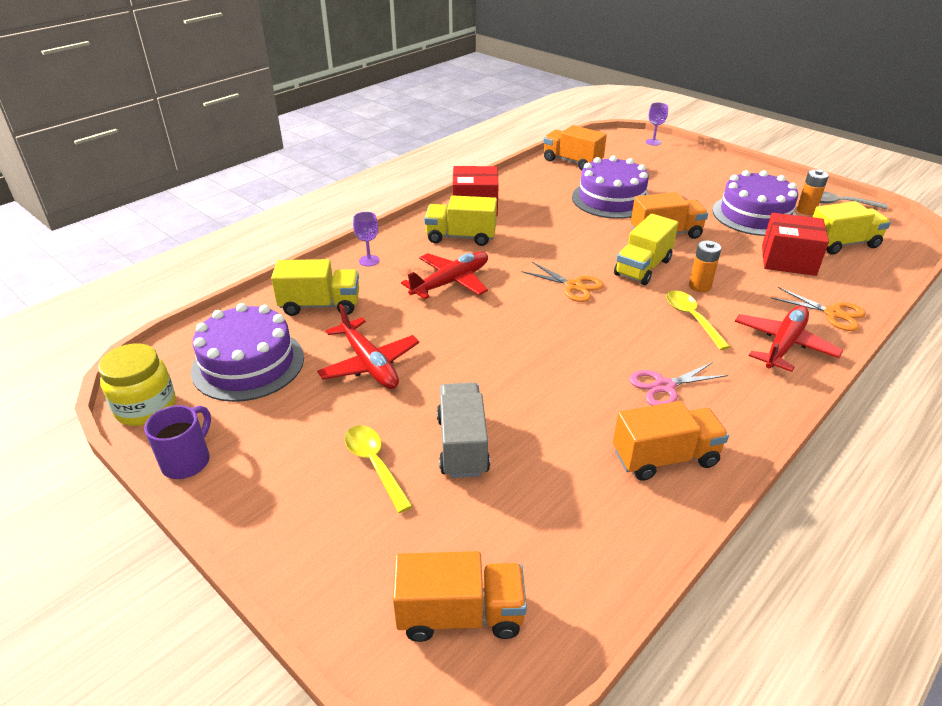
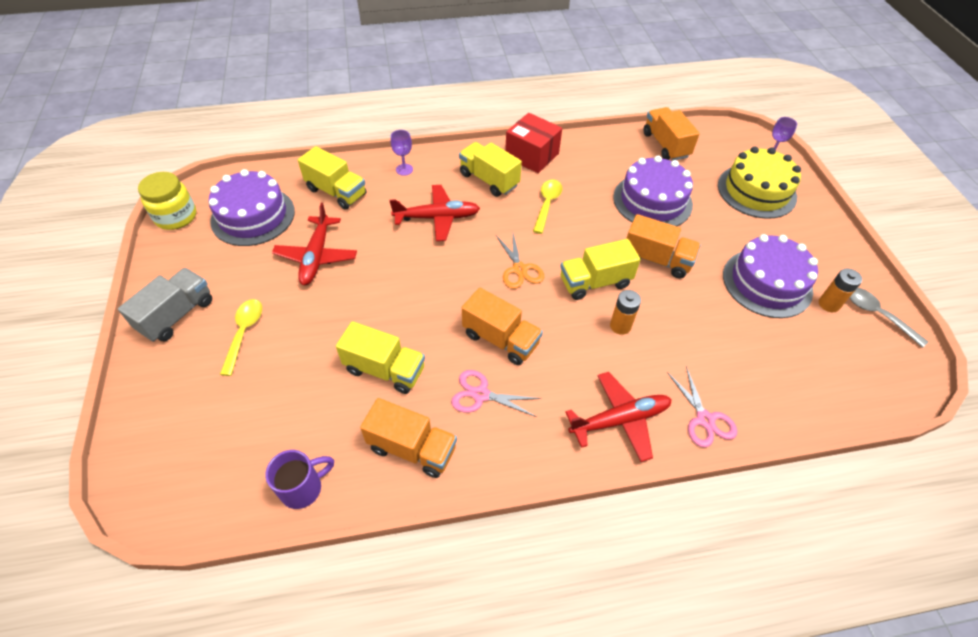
camera: 35 degrees right, 15 degrees up
purple mug [144,405,211,479] -> purple mug moved to [265,450,334,509]
orange truck [393,551,527,642] -> orange truck moved to [462,288,543,365]
grey truck [437,382,490,478] -> grey truck moved to [118,268,212,342]
yellow spoon [666,290,730,350] -> yellow spoon moved to [533,179,563,234]
red box [762,213,829,276] -> none
orange scissors [771,287,866,331] -> pink scissors [667,366,737,448]
yellow truck [813,201,891,255] -> yellow truck moved to [336,321,425,394]
none -> yellow cake [718,147,801,219]

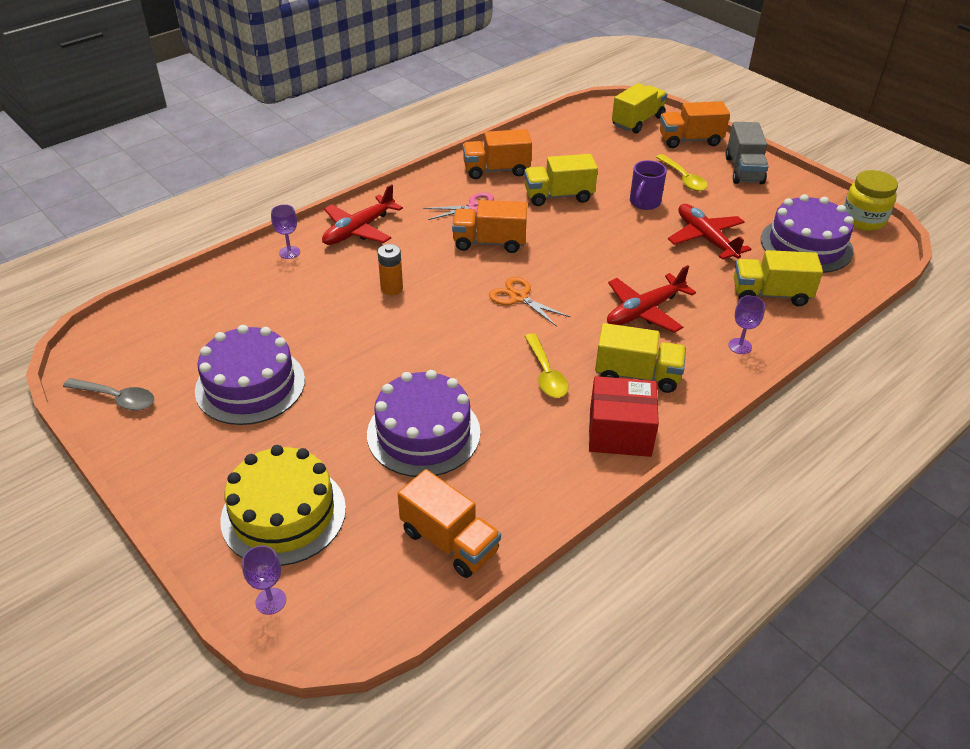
camera: 150 degrees right, 10 degrees down
purple mug [265,450,334,509] -> purple mug moved to [630,160,667,210]
yellow truck [560,239,641,300] -> yellow truck moved to [612,83,667,134]
orange truck [626,214,701,279] -> orange truck moved to [660,101,730,148]
pink scissors [667,366,737,448] -> purple goblet [271,204,300,259]
orange battery [819,268,862,312] -> none

